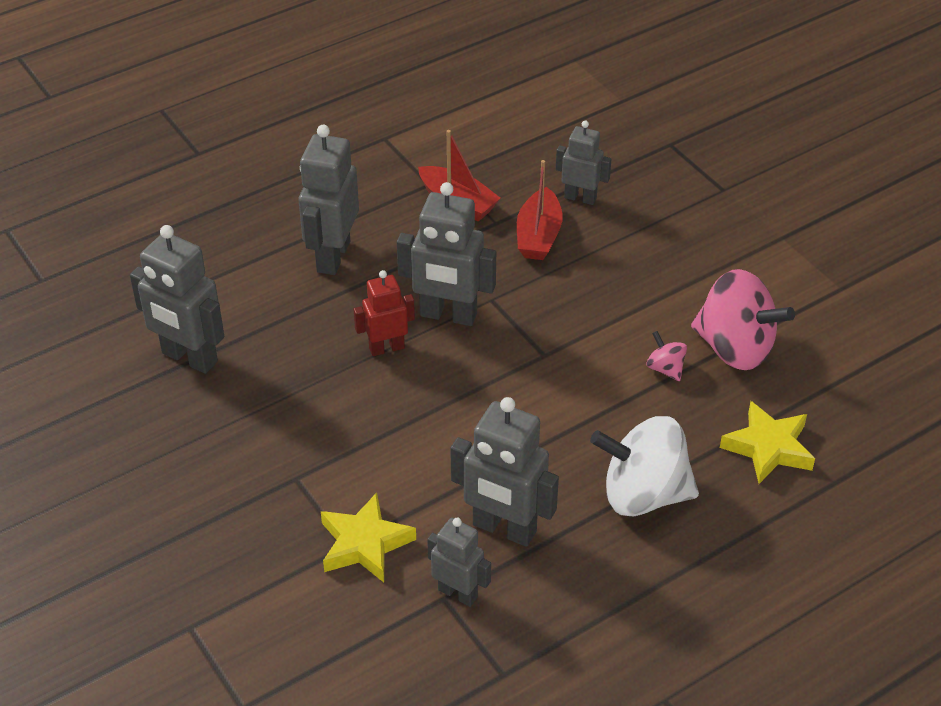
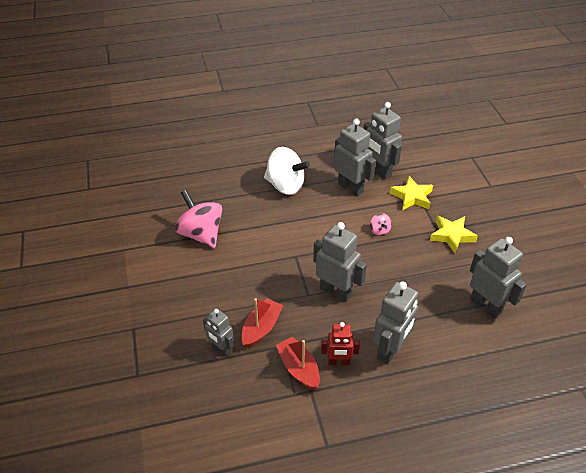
camera: 160 degrees left, 0 degrees up
red robot [354,270,415,356] -> red robot moved to [321,322,360,365]
grey robot [427,518,491,607] -> grey robot [363,102,402,180], size x1.64
pink spinning top [646,331,687,381] -> pink spinning top moved to [370,213,392,236]
yellow star [720,401,815,484] -> yellow star moved to [430,215,478,253]

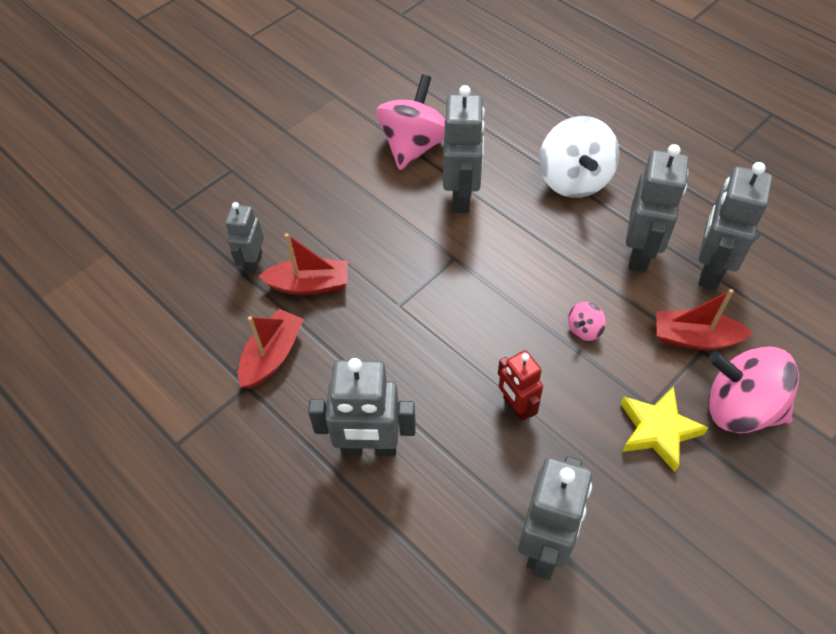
camera: 60 degrees right, 10 degrees up
grey robot [313,222,367,302] -> grey robot moved to [443,85,485,213]
red robot [321,322,360,365] -> red robot moved to [498,350,543,421]
yellow star [390,176,433,211] -> red boat [656,289,753,350]
none -> pink spinning top [708,346,799,433]

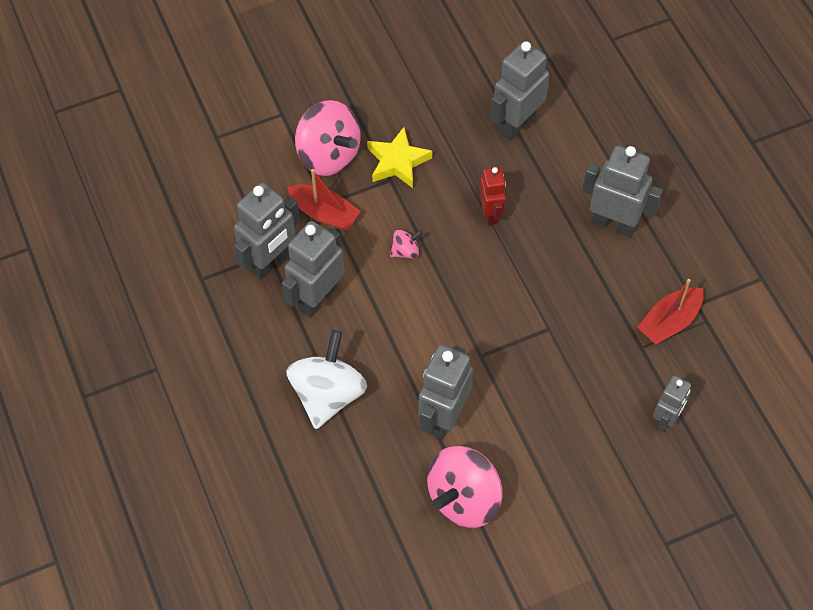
camera: 160 degrees left, 5 degrees up
red boat [259,233,348,295] -> none

